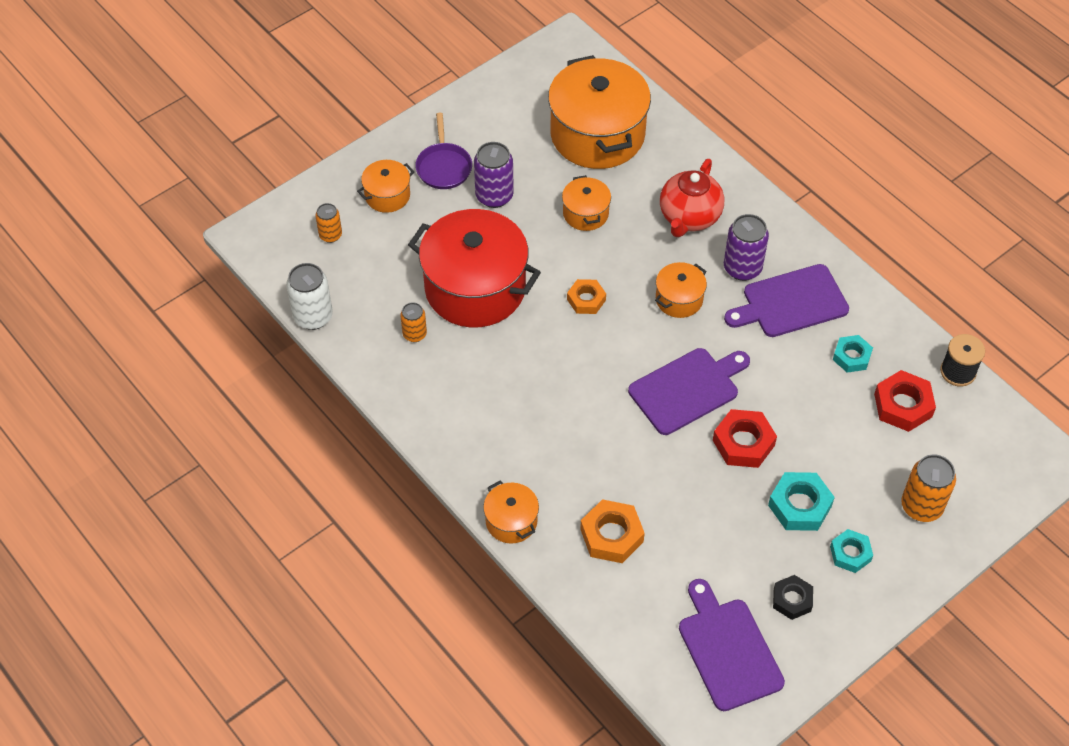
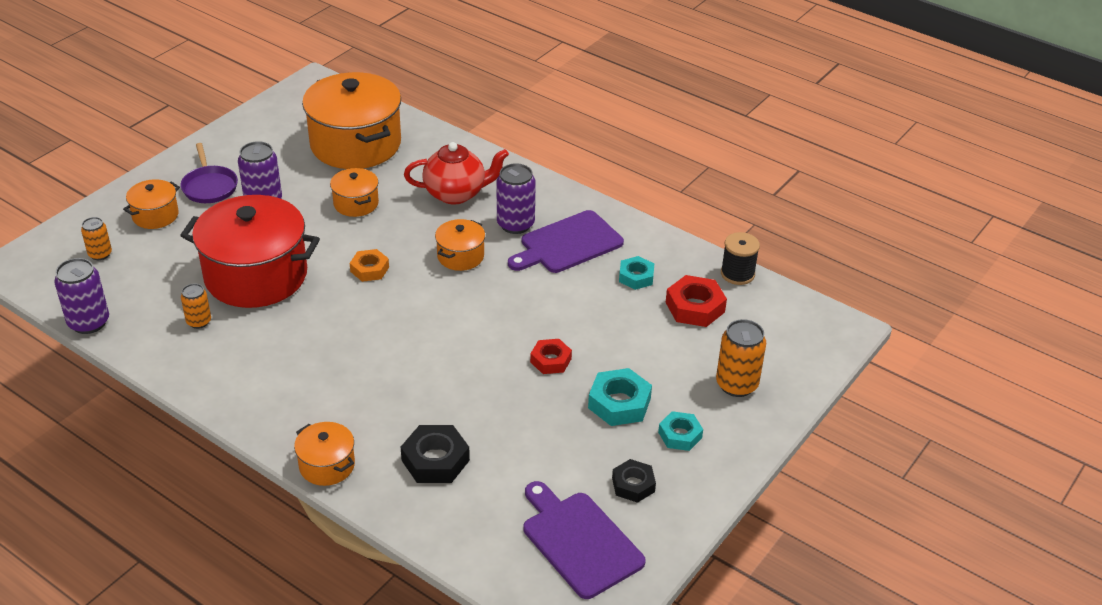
camera: 15 degrees left, 15 degrees down
white can [286,263,333,330] -> purple can [54,258,109,334]
orange nut [580,499,645,563] -> black nut [401,425,470,483]
purple cutting board [628,348,750,435] -> none
red teapot [660,159,724,237] -> red teapot turned 105 degrees counterclockwise [404,142,509,204]
red nut [713,409,777,468] -> red nut [530,339,572,374], size x0.66

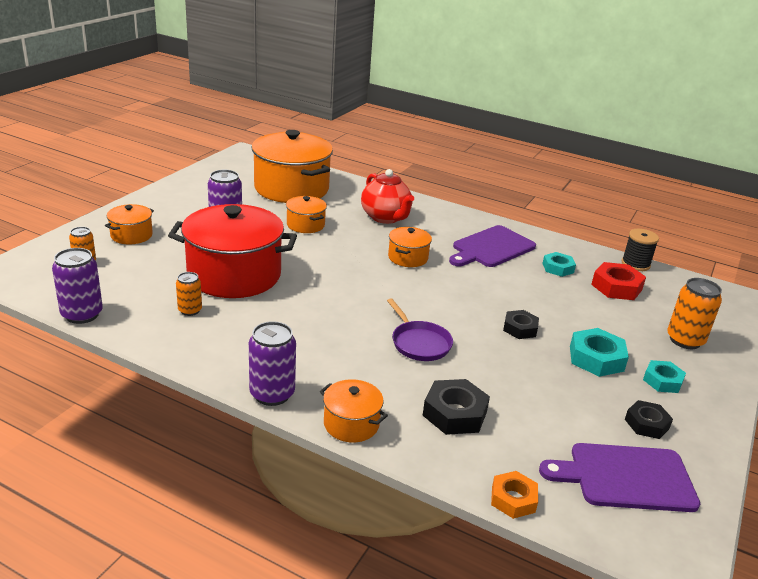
camera: 10 degrees left, 10 degrees down
purple pan [180,143,238,203] -> purple pan moved to [387,298,453,361]
orange nut [350,249,389,282] -> orange nut moved to [491,471,538,519]
red teapot [404,142,509,204] -> red teapot turned 75 degrees clockwise [361,169,414,224]
purple can [497,163,536,234] -> purple can moved to [249,321,296,406]
purple cutting board [523,481,646,599] -> purple cutting board turned 45 degrees counterclockwise [539,443,700,512]
red nut [530,339,572,374] -> black nut [503,310,539,339]

